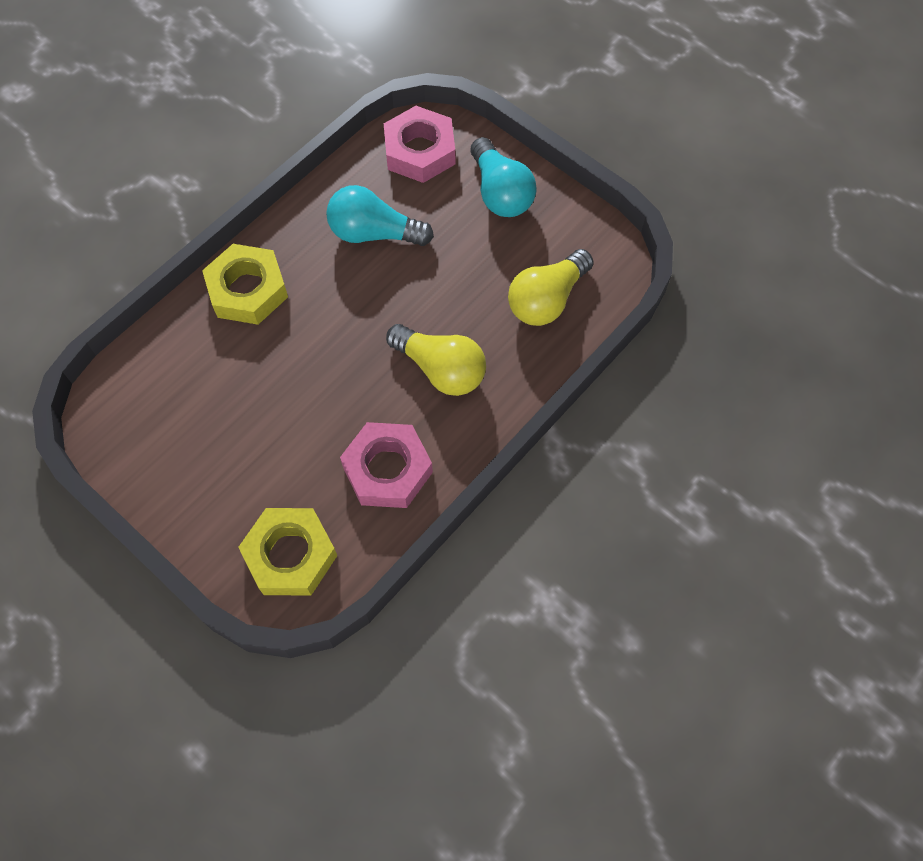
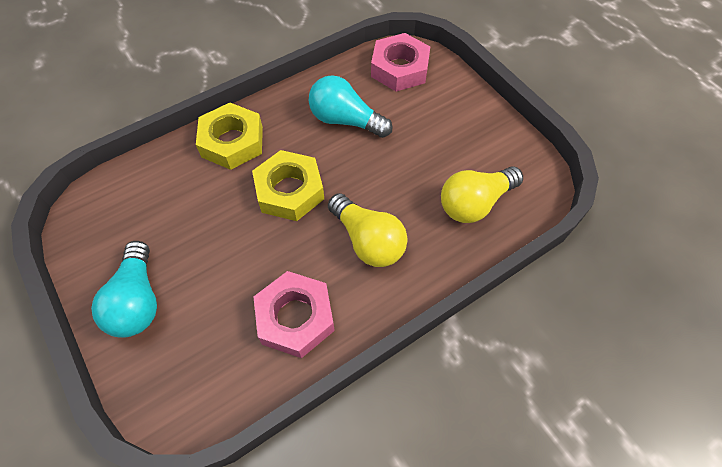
camera: 15 degrees right, 5 degrees down
yellow nut [238,508,337,596] -> yellow nut moved to [252,150,324,221]
turquoise light bulb [470,137,537,217] -> turquoise light bulb moved to [91,241,157,338]

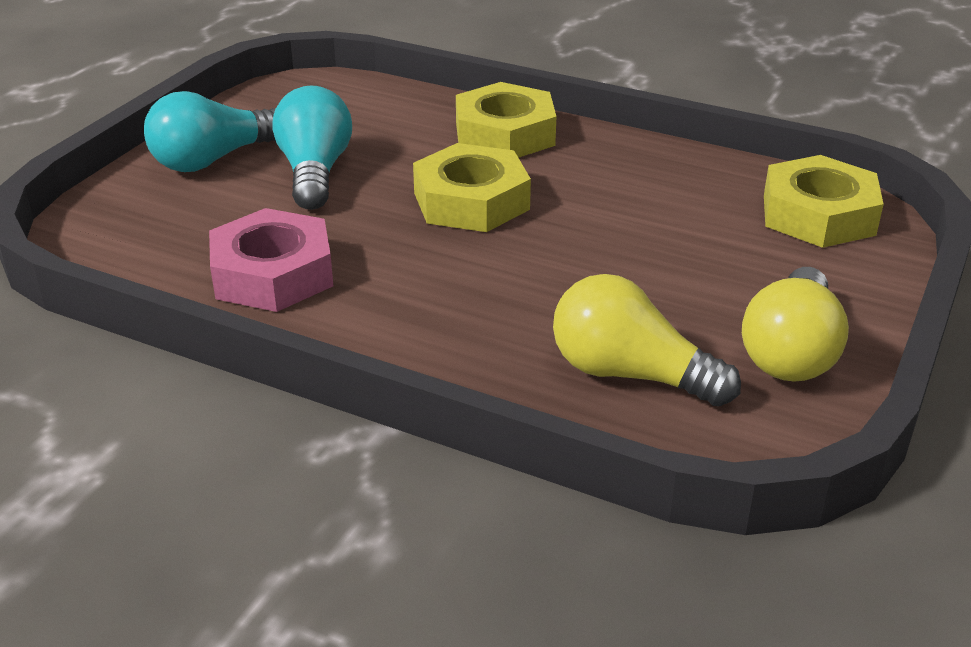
camera: 60 degrees right, 25 degrees down
turquoise light bulb [309,75,392,138] -> turquoise light bulb moved to [272,86,352,210]
yellow light bulb [328,193,407,267] -> yellow light bulb moved to [742,267,849,382]
pink nut [371,33,430,92] -> yellow nut [764,155,884,248]

